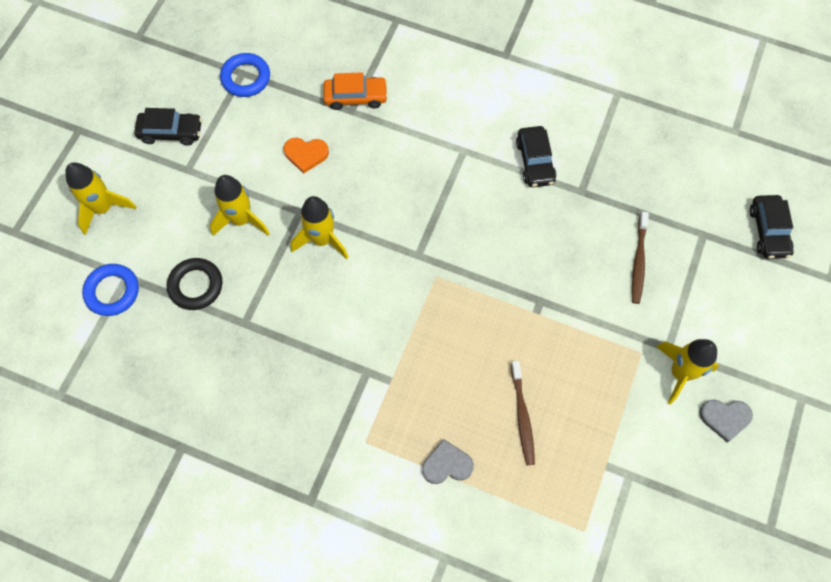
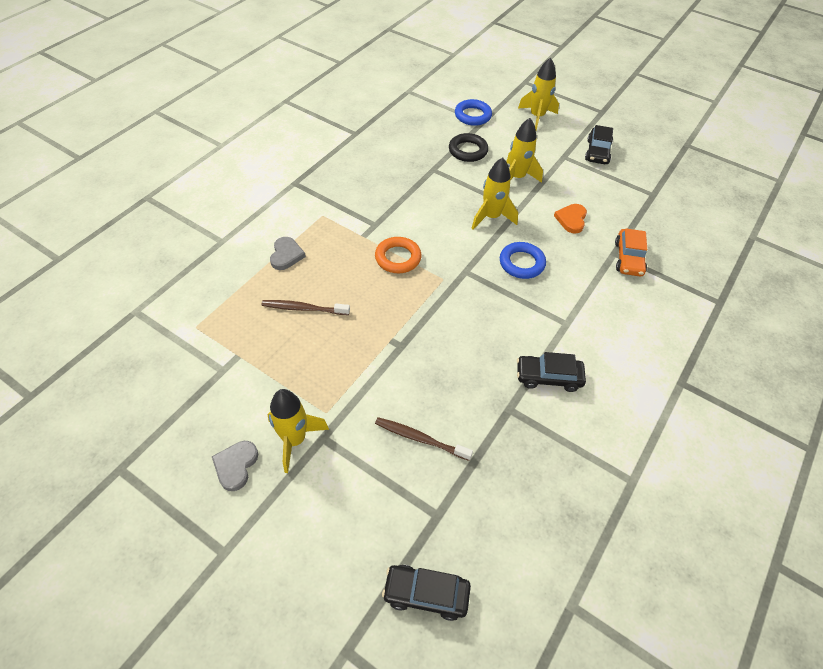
camera: 100 degrees right, 15 degrees down
blue ring [220,53,270,97] -> blue ring moved to [500,242,546,279]
none -> orange ring [375,237,421,273]

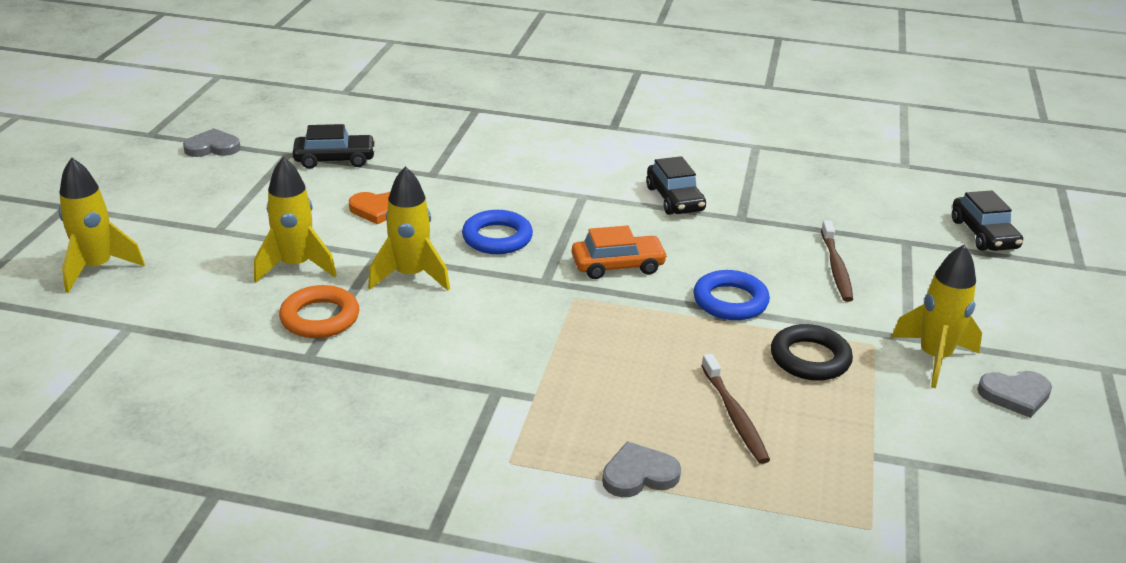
camera: 110 degrees left, 20 degrees down
orange ring [375,237,421,273] -> orange ring moved to [279,285,359,338]
black ring [449,133,488,162] -> black ring moved to [771,324,853,381]
blue ring [455,99,492,126] -> blue ring moved to [693,270,770,320]
black car [585,125,613,164] -> black car moved to [293,124,376,169]
orange car [615,228,647,276] -> orange car moved to [572,225,668,279]
none -> grey heart [183,128,241,157]

